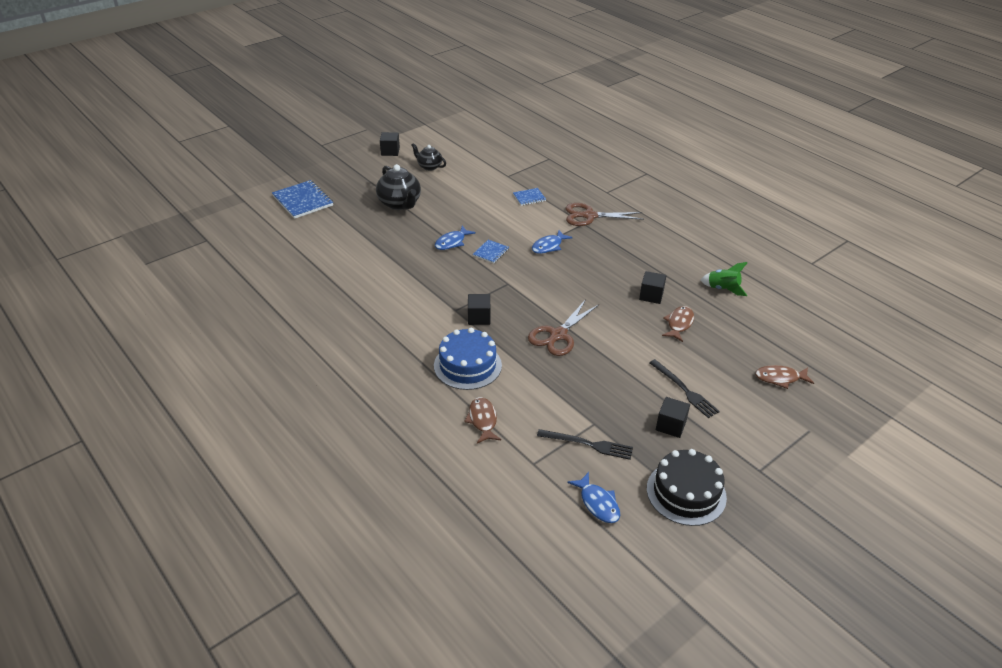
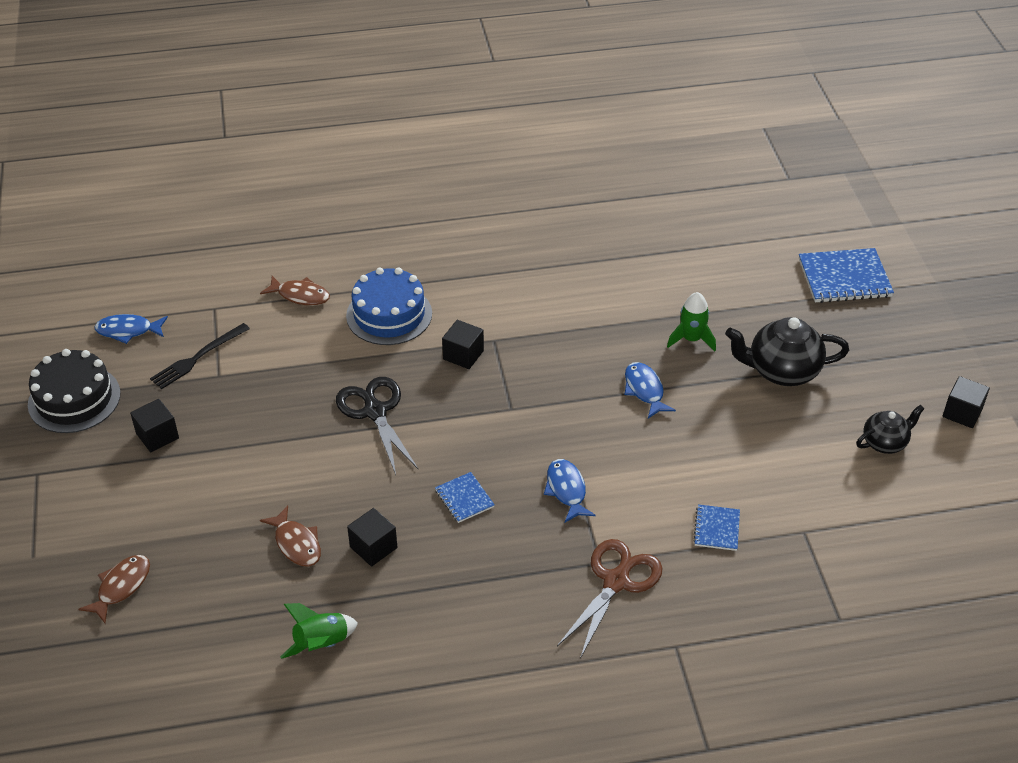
camera: 120 degrees right, 5 degrees up
blue notebook [473,240,509,263] -> blue notebook moved to [435,472,495,523]
brown scissors [528,299,599,356] -> black scissors [336,377,419,475]
black fork [649,359,720,418] -> none
none -> green rocket [667,292,716,351]

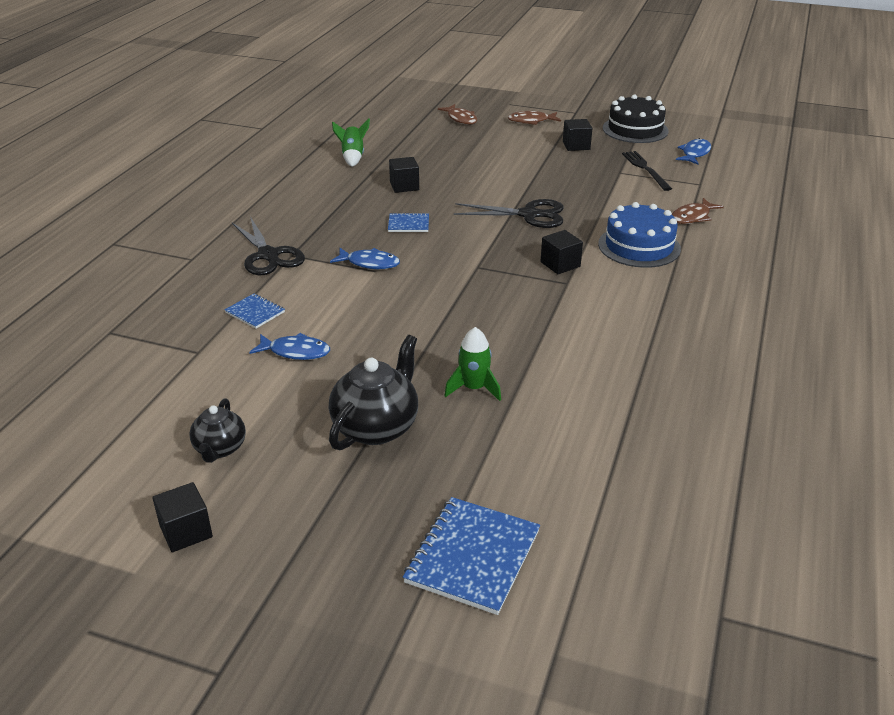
camera: 120 degrees right, 10 degrees down
brown fish [260,506,321,567] -> brown fish moved to [508,111,561,125]
brown scissors [557,539,662,659] -> black scissors [232,217,305,275]
blue fish [625,362,676,418] -> blue fish moved to [249,333,330,360]

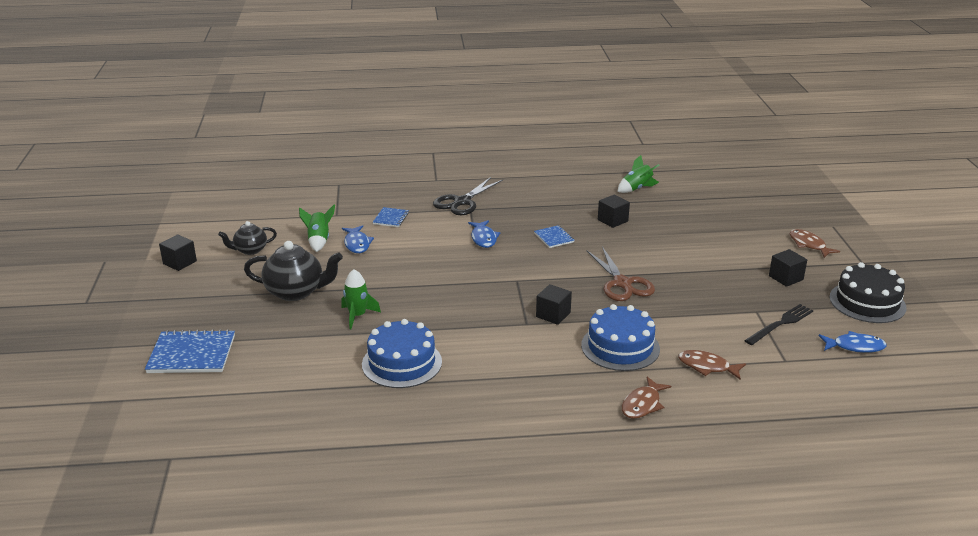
camera: 65 degrees right, 5 degrees down
brown fish [438,104,477,125] -> brown fish moved to [622,377,671,419]
black scissors [454,199,564,228] -> brown scissors [587,247,655,301]
none -> green rocket [299,204,335,252]
none -> blue cake [362,319,442,388]

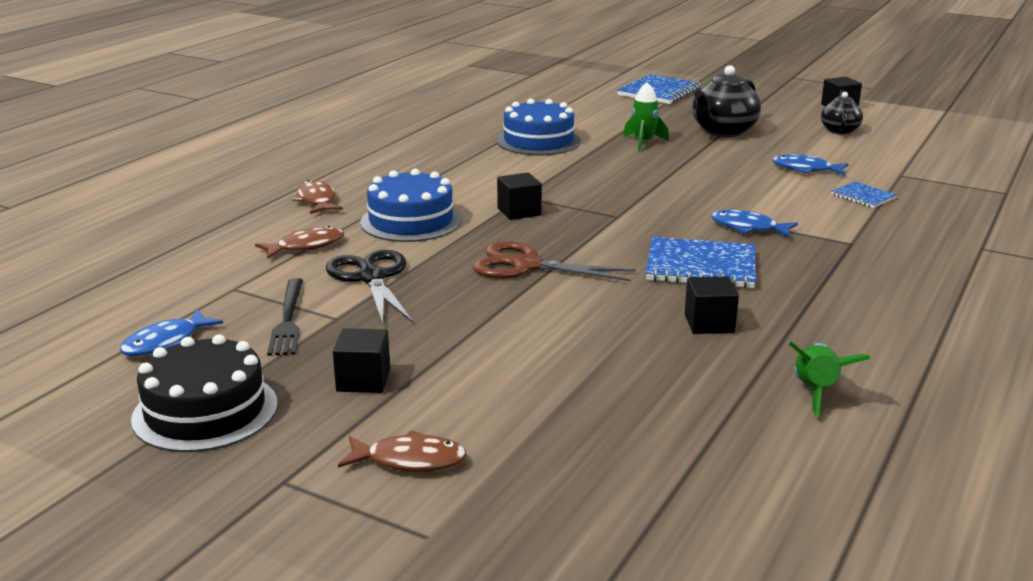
camera: 125 degrees right, 5 degrees down
green rocket [299,204,335,252] -> none
black scissors [433,177,503,215] -> black scissors moved to [326,250,413,325]
blue notebook [534,225,574,248] -> blue notebook [646,237,756,288], size x1.86

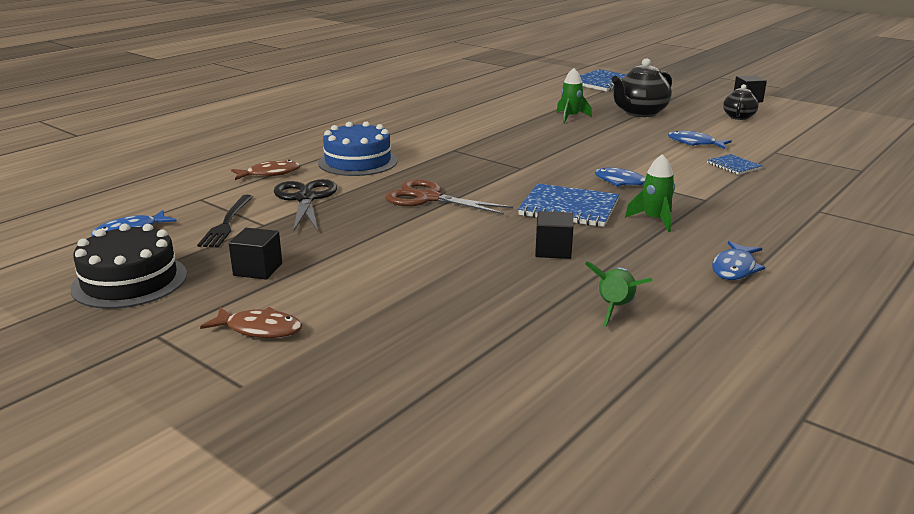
camera: 10 degrees right, 0 degrees up
brown fish [292,180,343,214] -> none
blue cake [497,99,581,156] -> none
black cube [497,172,542,220] -> none
none -> green rocket [625,154,675,232]
none -> blue fish [712,241,765,280]

